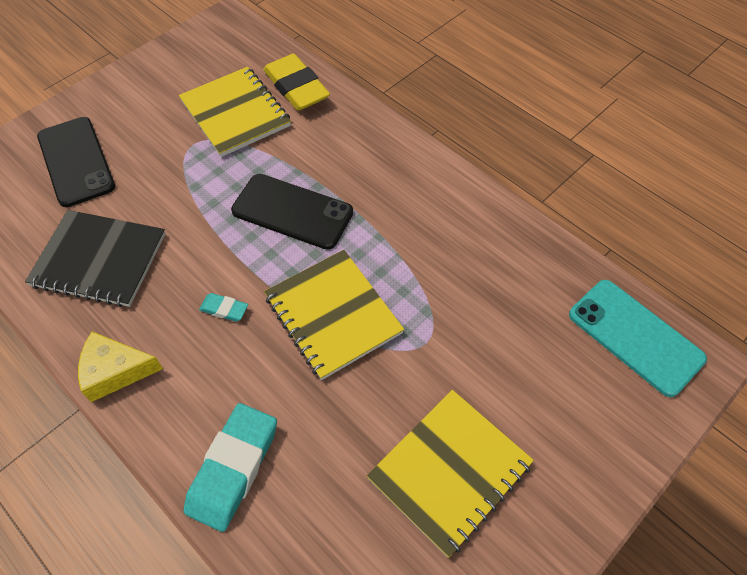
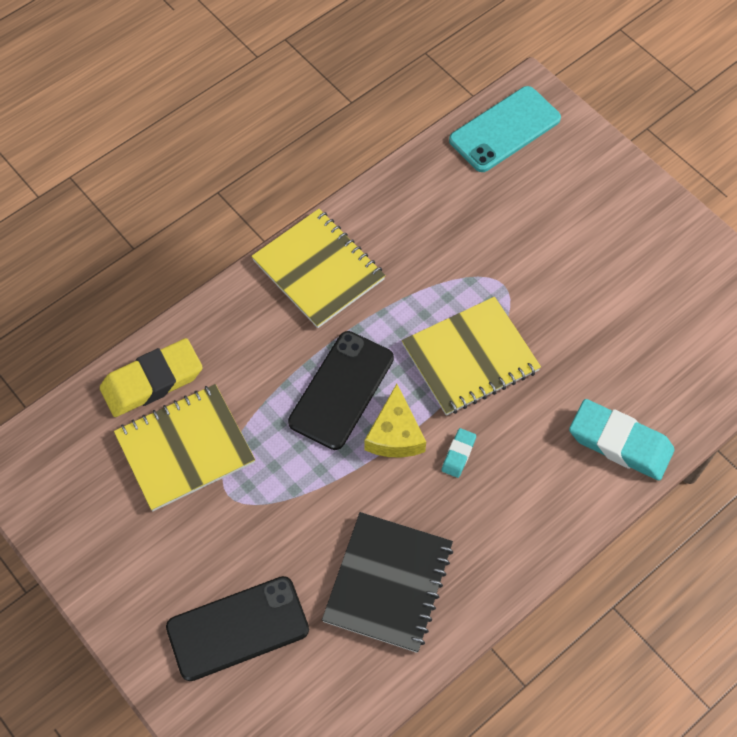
camera: 85 degrees left, 5 degrees up
yellow cheese [78,331,163,402] -> yellow cheese moved to [365,384,426,458]
yellow notebook [367,390,534,557] -> yellow notebook moved to [251,209,386,328]

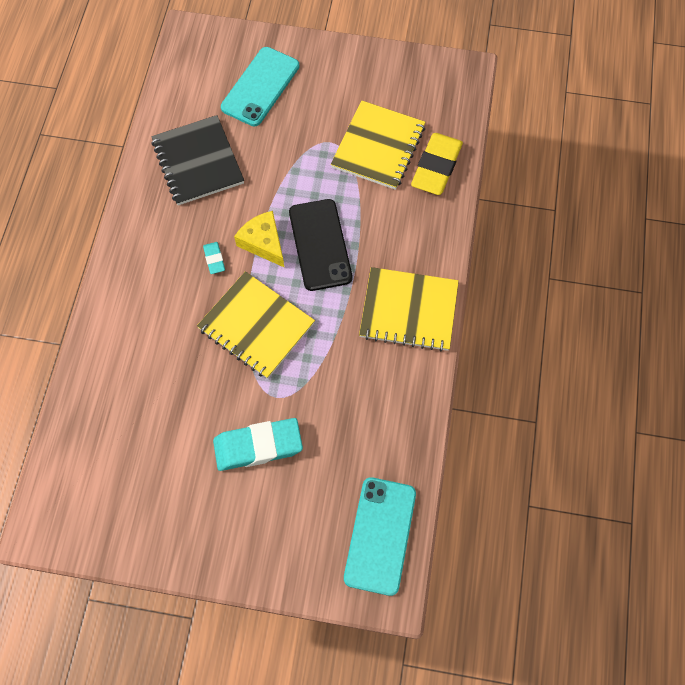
camera: 140 degrees right, 5 degrees up
black phone [166,576,309,681] -> turquoise phone [221,47,299,126]
yellow notebook [402,297,541,416] -> yellow notebook turned 75 degrees counterclockwise [197,271,315,379]
turquoise eraser [569,399,675,480] -> turquoise eraser moved to [213,418,303,471]

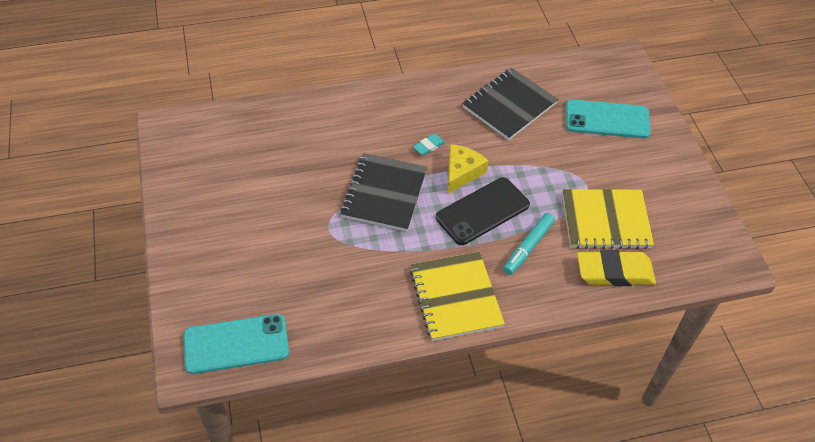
camera: 65 degrees right, 15 degrees down
yellow notebook [197,271,315,379] -> black notebook [340,153,427,231]
turquoise eraser [213,418,303,471] -> none
none -> turquoise marker [503,213,555,275]

